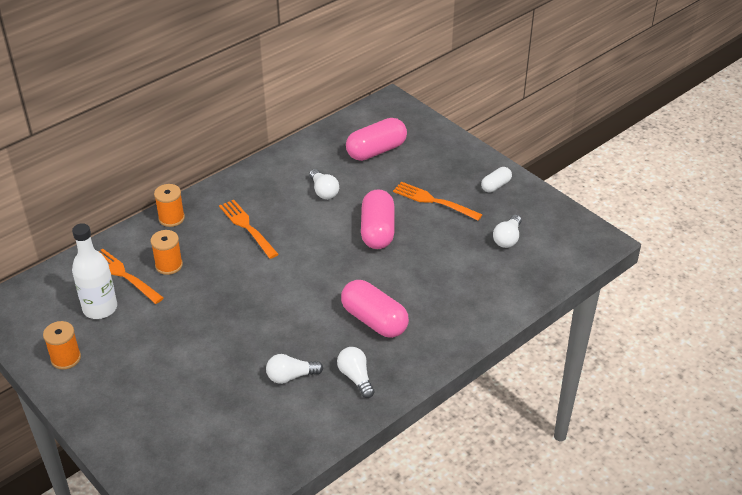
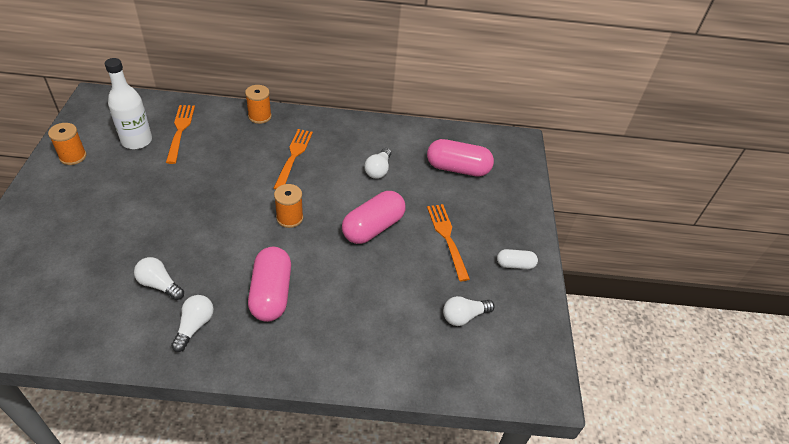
camera: 40 degrees right, 5 degrees up
orange spool [150,230,183,275] -> orange spool moved to [274,184,303,228]

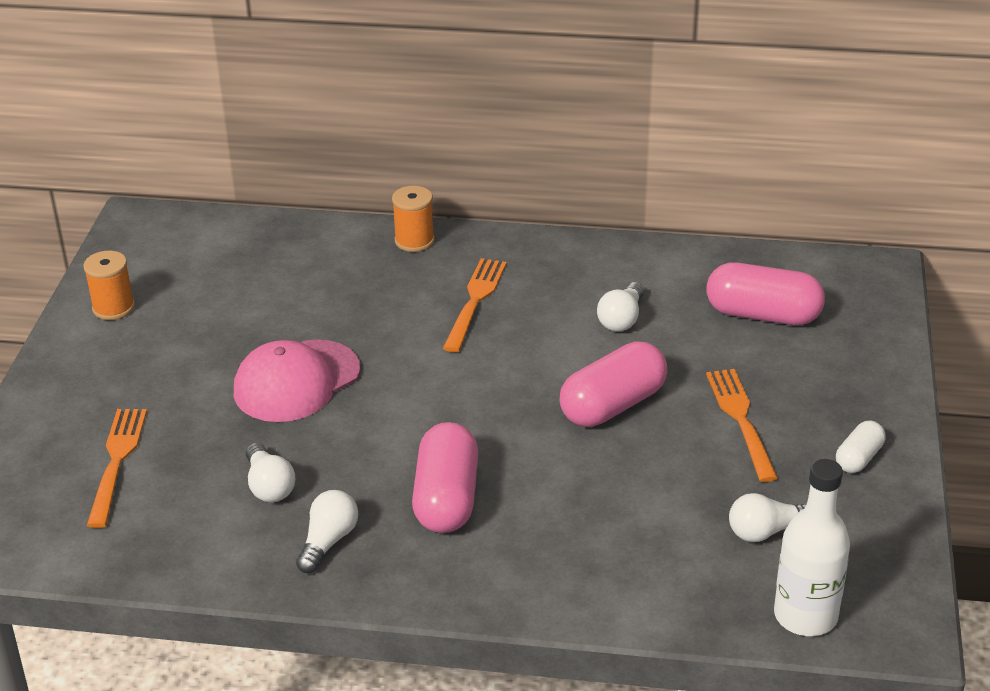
camera: 10 degrees right, 10 degrees down
white bottle [105,58,152,149] -> white bottle moved to [774,459,850,636]
white light bulb [134,257,184,300] -> white light bulb turned 150 degrees counterclockwise [246,442,295,502]
orange fork [166,105,195,164] -> orange fork moved to [87,409,147,528]
orange spool [274,184,303,228] -> none
white capsule [497,249,538,269] -> white capsule turned 60 degrees counterclockwise [836,421,885,473]
none -> pink cap [234,339,360,422]

